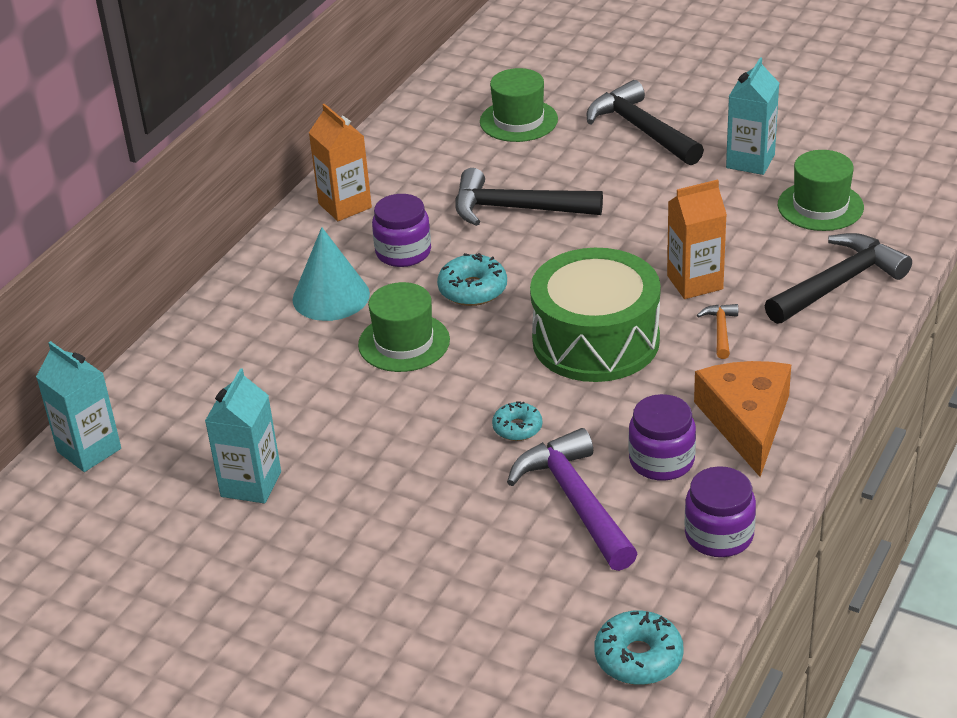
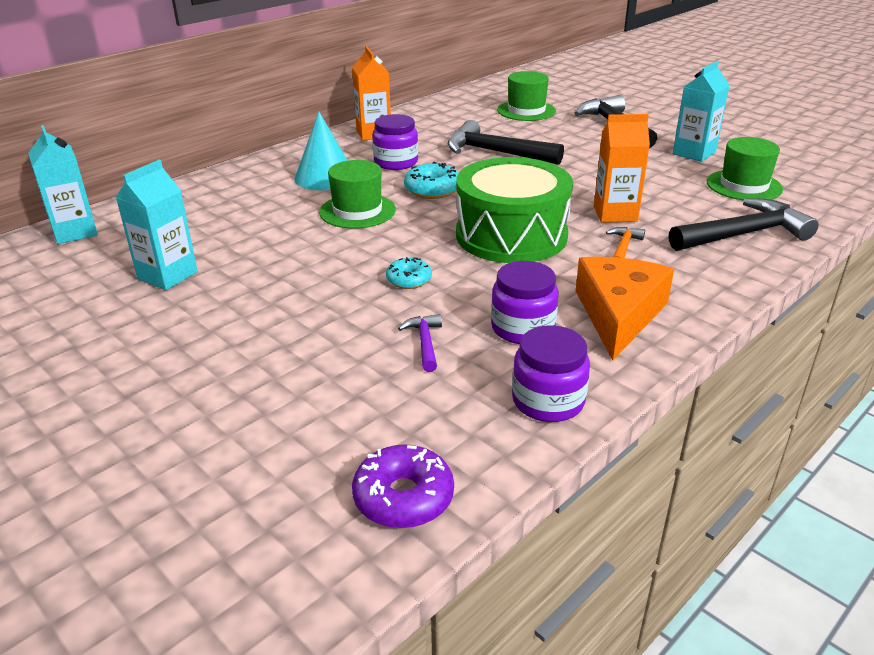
camera: 15 degrees right, 5 degrees down
purple hammer [507,428,638,571] -> purple hammer [398,314,442,372], size x0.47
turquoise donut [594,611,684,685] -> purple donut [352,444,454,529]

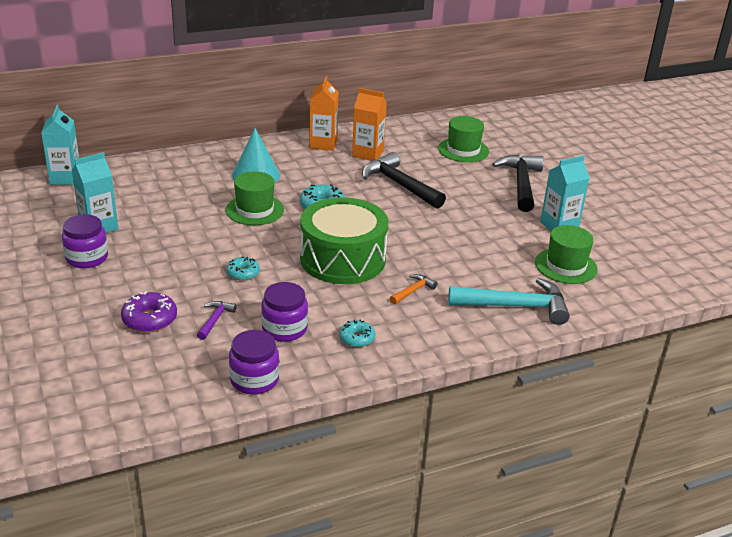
camera: 20 degrees right, 0 degrees up
purple donut [352,444,454,529] -> purple donut moved to [121,291,177,333]
purple jar [372,114,418,170] -> purple jar moved to [62,214,108,268]
orange cheese [576,257,674,360] -> turquoise donut [339,320,375,348]
orange carton [594,114,650,223] -> orange carton moved to [352,88,387,161]
black hammer [669,198,819,251] -> turquoise hammer [448,278,570,325]

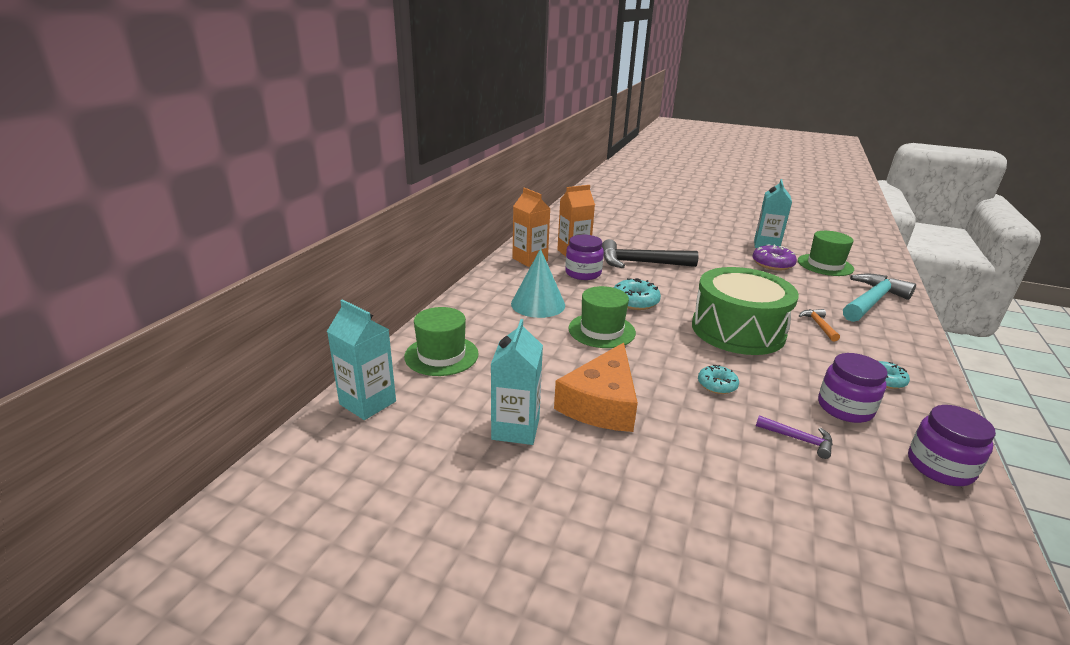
camera: 45 degrees left, 5 degrees down
purple jar [62,214,108,268] -> purple jar moved to [565,235,604,280]
purple donut [121,291,177,333] -> purple donut moved to [752,245,797,270]
purple hammer [197,301,237,340] -> purple hammer turned 150 degrees clockwise [756,415,833,459]
green hat [438,116,489,162] -> green hat moved to [404,307,479,376]
black hammer [492,154,544,212] -> none
none -> orange cheese [554,343,638,432]

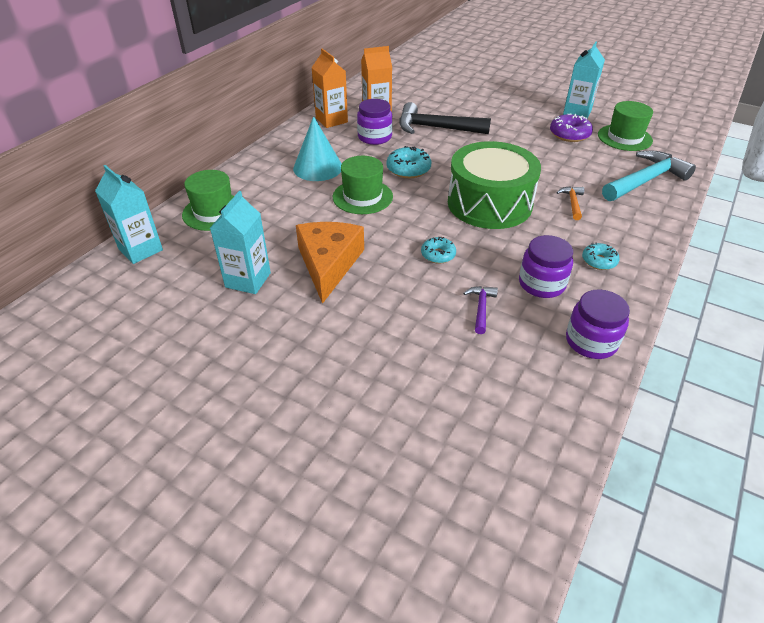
camera: 10 degrees right, 15 degrees up
orange cheese [554,343,638,432] -> orange cheese turned 150 degrees clockwise [296,222,364,304]
purple hammer [756,415,833,459] -> purple hammer turned 120 degrees counterclockwise [463,286,498,334]

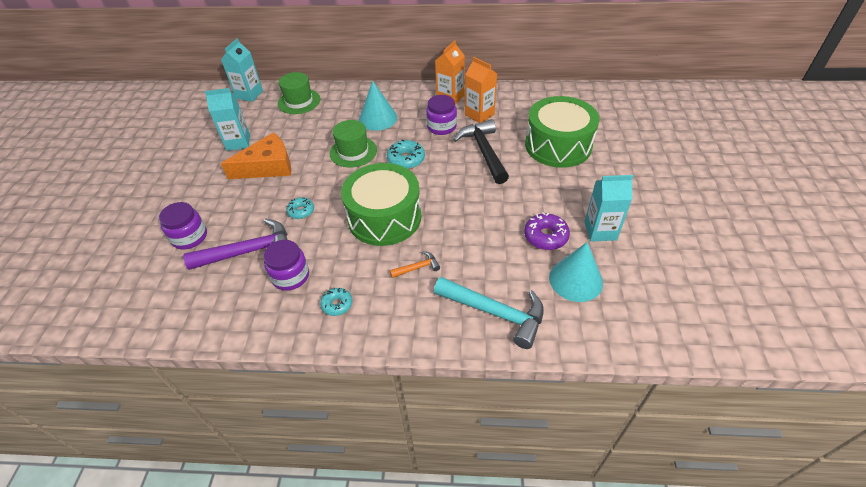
camera: 65 degrees right, 5 degrees up
purple hammer [463,286,498,334] -> purple hammer [184,218,287,270], size x2.13
purple jar [566,289,630,359] -> purple jar moved to [159,202,207,250]
green hat [598,101,653,151] -> turquoise cone [549,242,603,302]
none -> green drum [525,96,599,168]

